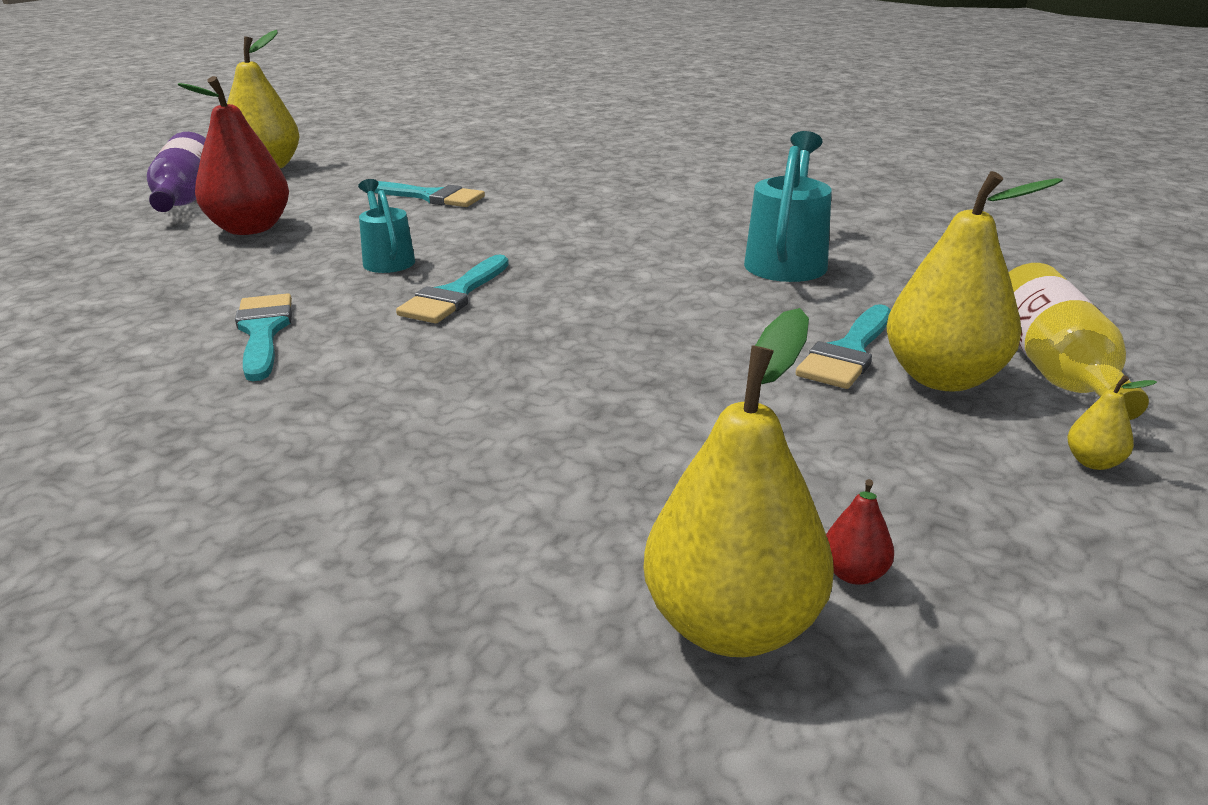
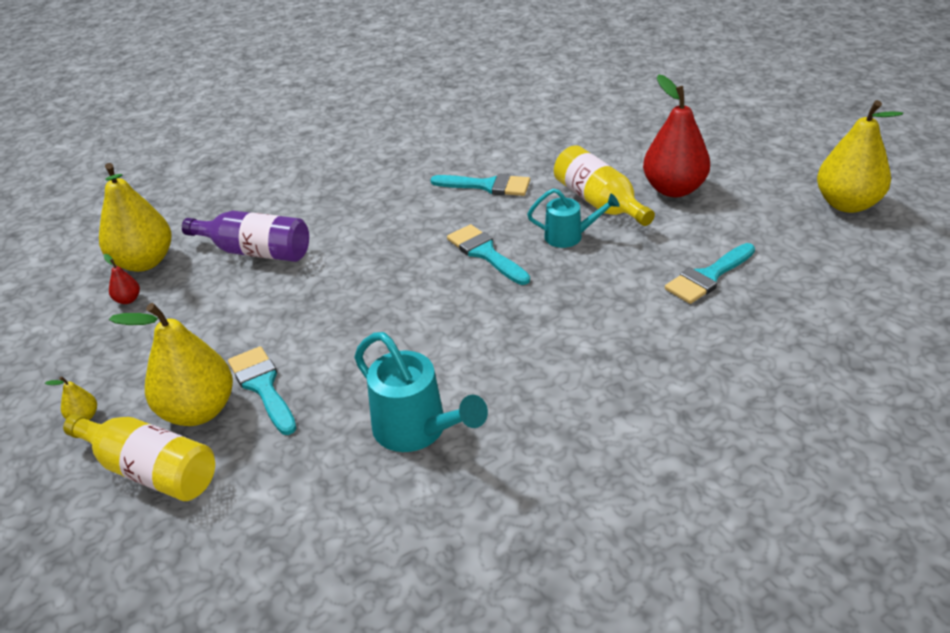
camera: 120 degrees right, 10 degrees up
purple bottle [147,132,206,212] -> purple bottle moved to [182,211,309,262]
none -> yellow bottle [554,145,655,226]

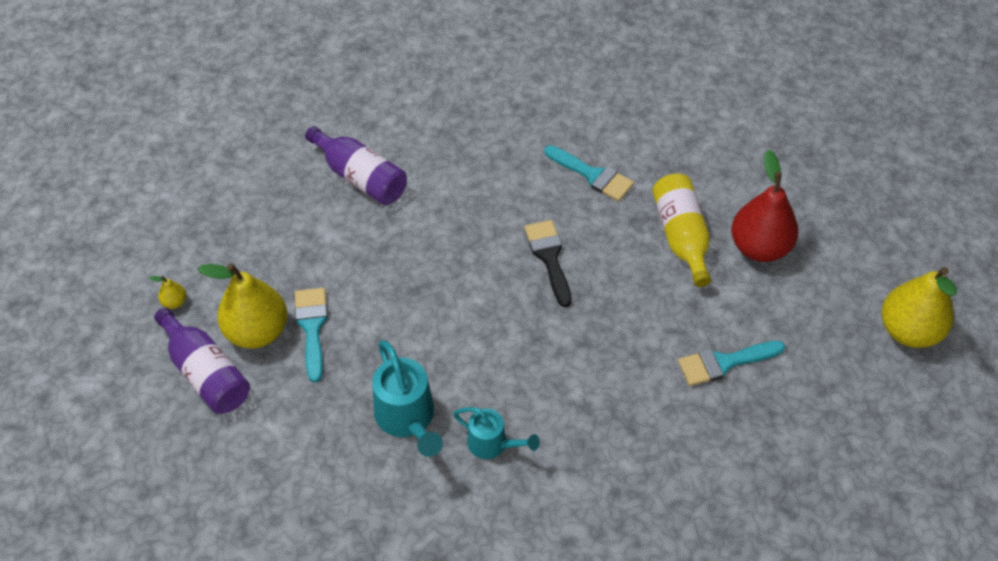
camera: 20 degrees right, 15 degrees up
yellow bottle [63,414,215,501] -> purple bottle [154,308,250,414]
yellow pear [99,163,172,272] -> none
red pear [104,254,140,304] -> none
turquoise brush [447,224,530,285] -> black brush [525,220,572,307]
turquoise watering can [527,189,620,248] -> turquoise watering can moved to [453,407,540,459]

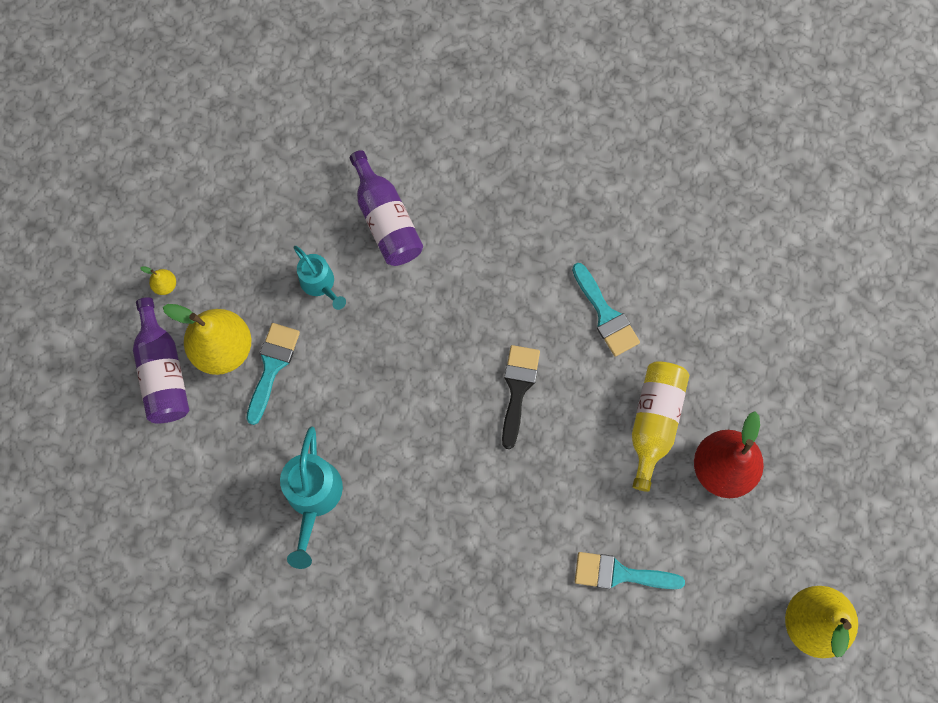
camera: 25 degrees right, 20 degrees up
turquoise watering can [453,407,540,459] -> turquoise watering can moved to [293,246,346,310]

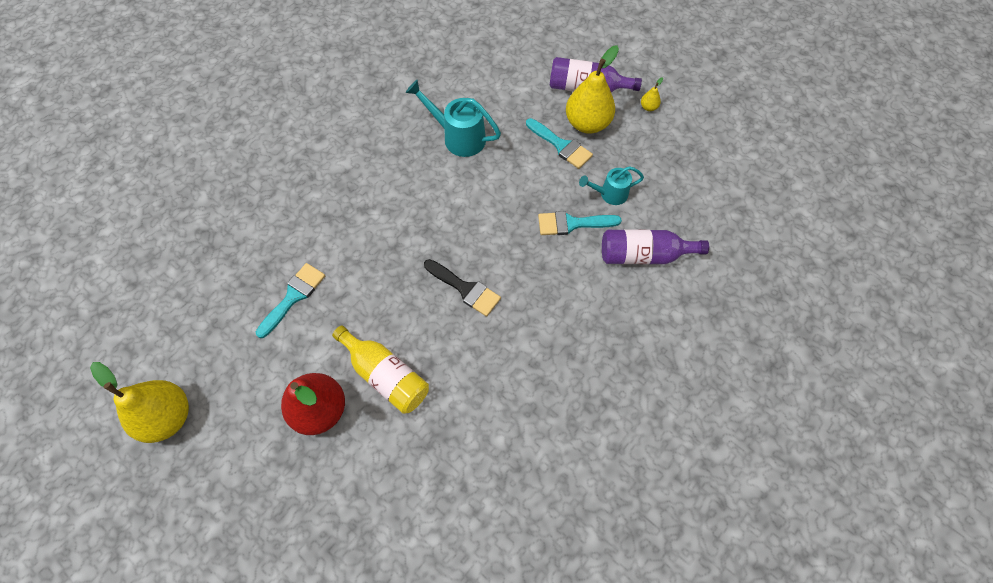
camera: 115 degrees right, 10 degrees down
turquoise brush [572,263,640,357] -> turquoise brush moved to [538,211,622,235]

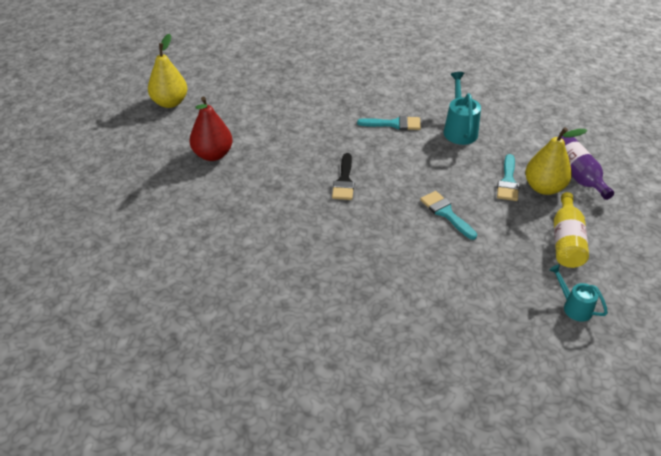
camera: 60 degrees right, 20 degrees down
turquoise brush [256,263,325,338] -> turquoise brush moved to [357,116,421,130]
yellow bottle [332,326,429,414] -> yellow bottle moved to [554,192,589,268]
turquoise watering can [579,166,644,205] -> turquoise watering can moved to [549,265,608,322]
purple bottle [602,229,709,264] -> none
yellow pear [641,77,663,111] -> none

